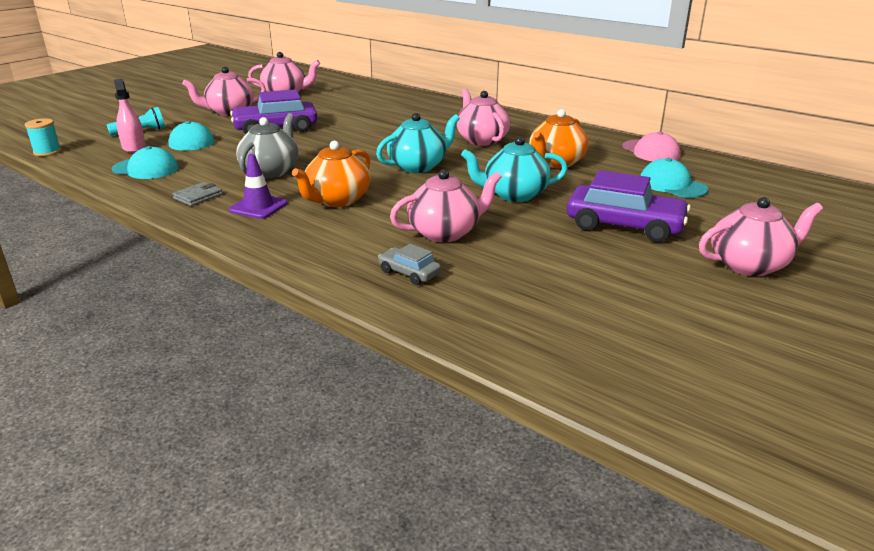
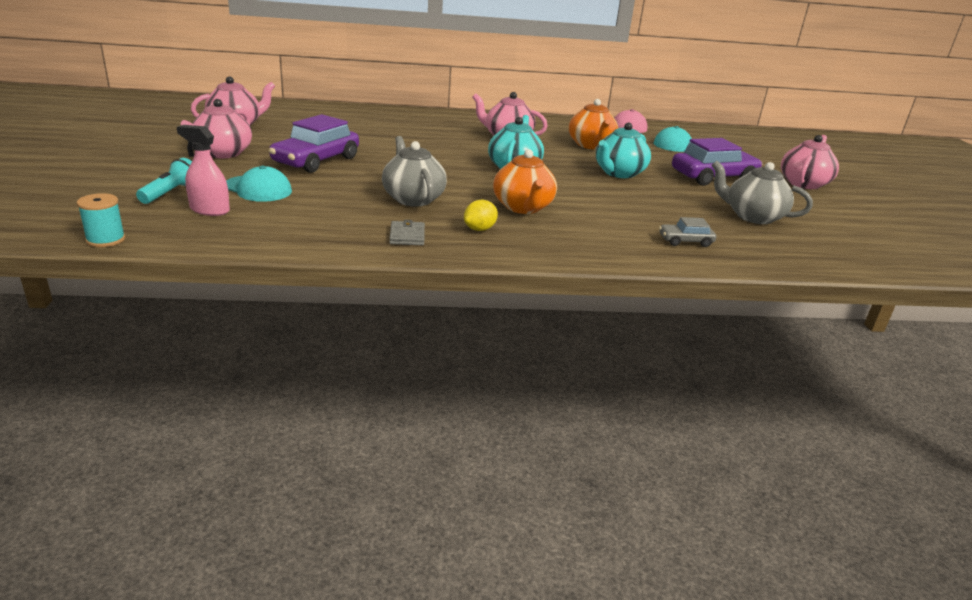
camera: 45 degrees left, 0 degrees up
turquoise cap [112,146,178,179] -> none
purple traffic cone [229,154,288,219] -> yellow lemon [464,200,498,231]
pink teapot [390,169,502,242] -> none
none -> grey teapot [711,161,813,224]

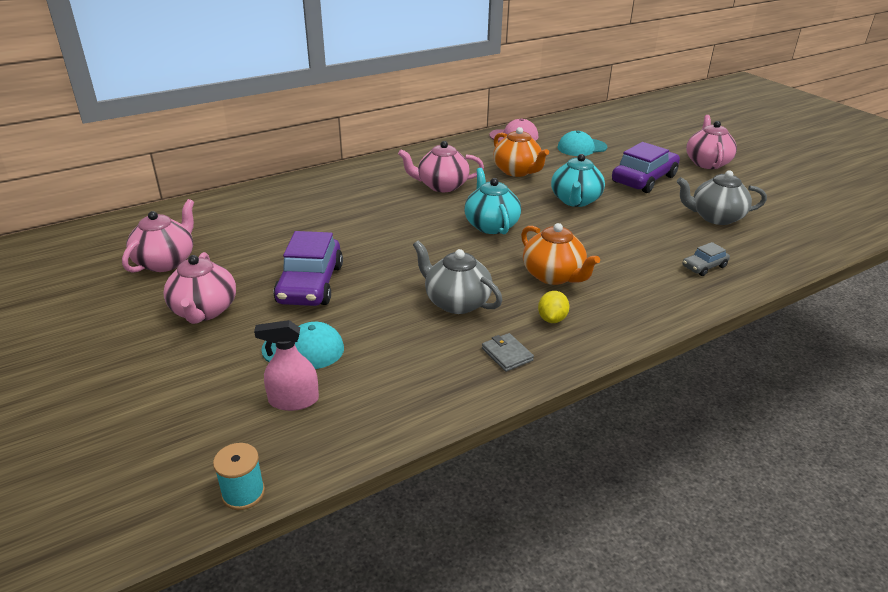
camera: 25 degrees left, 5 degrees up
turquoise flashlight [136,158,192,204] -> none

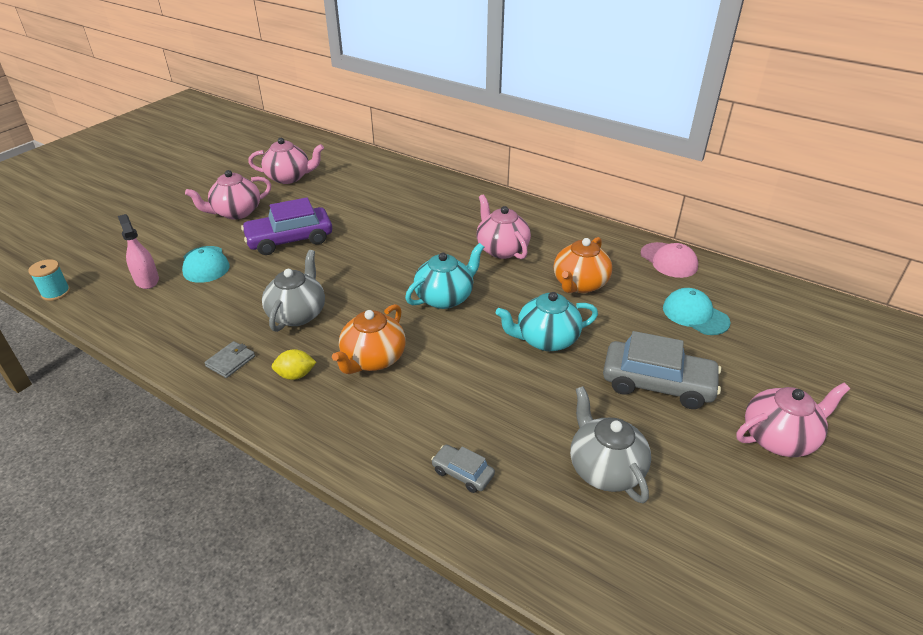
camera: 65 degrees right, 5 degrees up
purple car [612,142,680,193] -> grey car [603,331,721,409]

